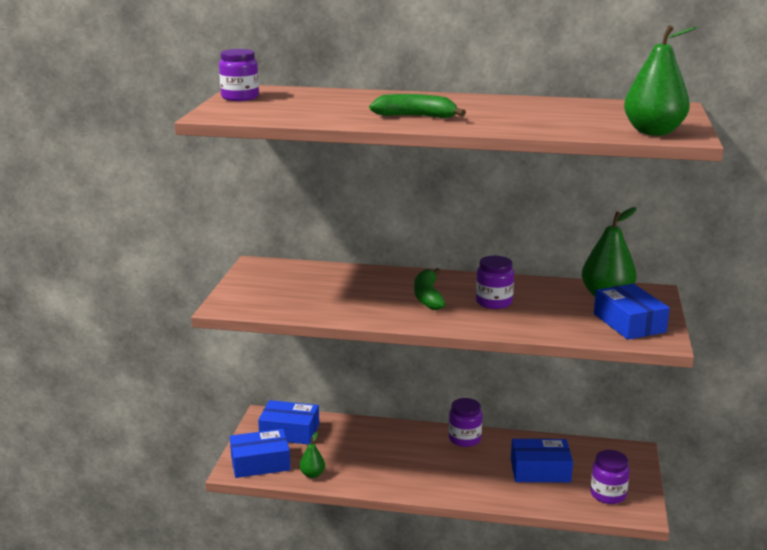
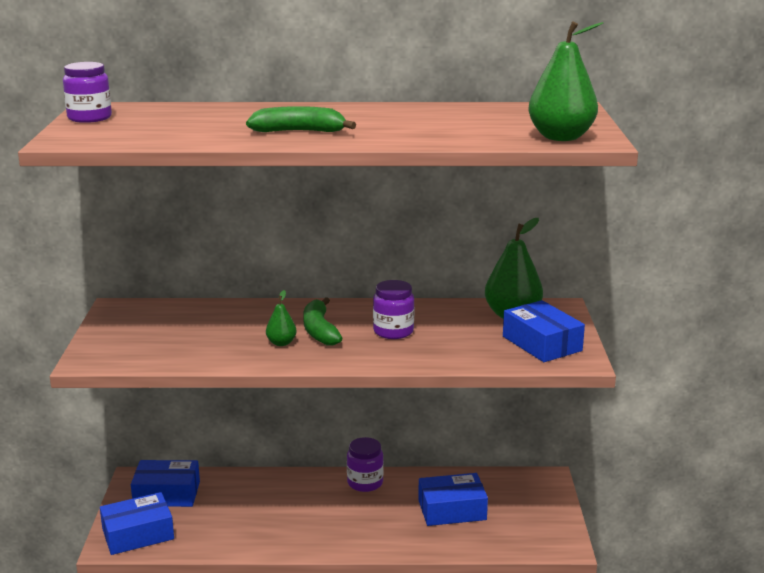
camera: 10 degrees left, 0 degrees up
green pear [300,432,325,478] -> green pear moved to [266,290,297,346]
purple jar [590,450,630,504] -> none

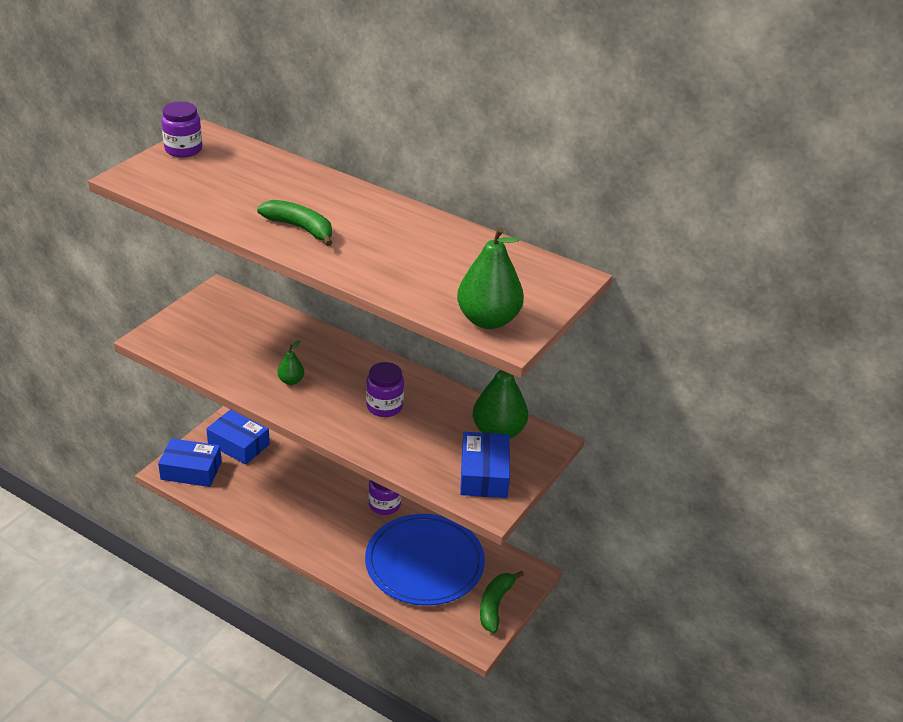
camera: 30 degrees right, 15 degrees up
green banana [303,297,343,346] -> green banana moved to [480,571,524,633]
blue box [418,473,488,526] -> blue plate [365,514,485,605]

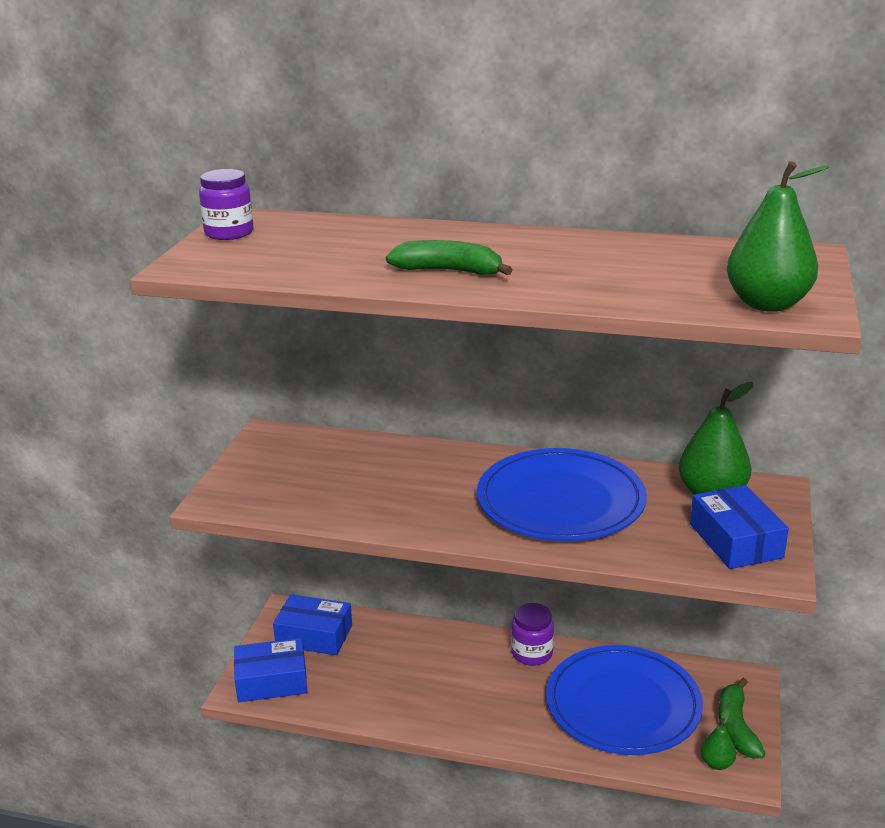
camera: 15 degrees left, 10 degrees down
green pear [277,340,304,385] -> green pear moved to [701,709,736,770]
purple jar [366,362,404,417] -> blue plate [477,448,647,541]

